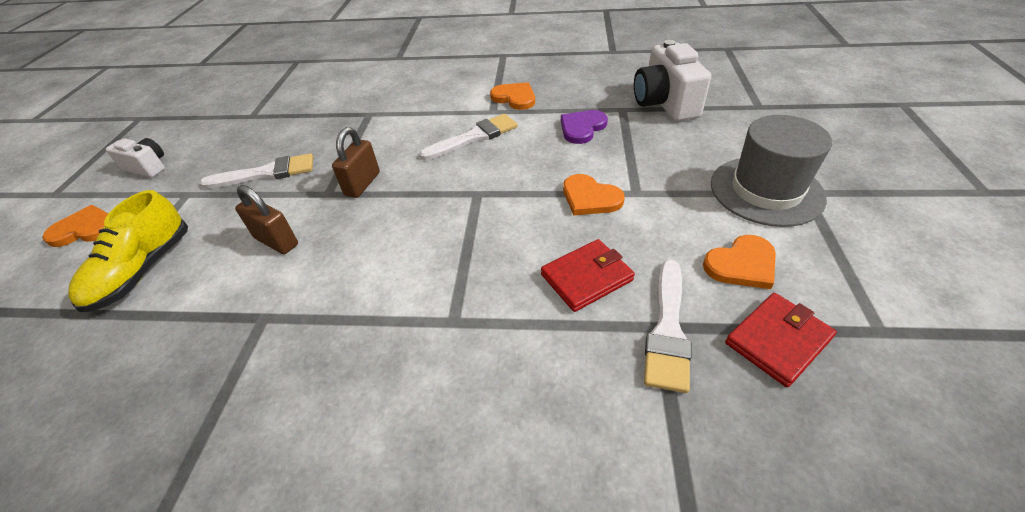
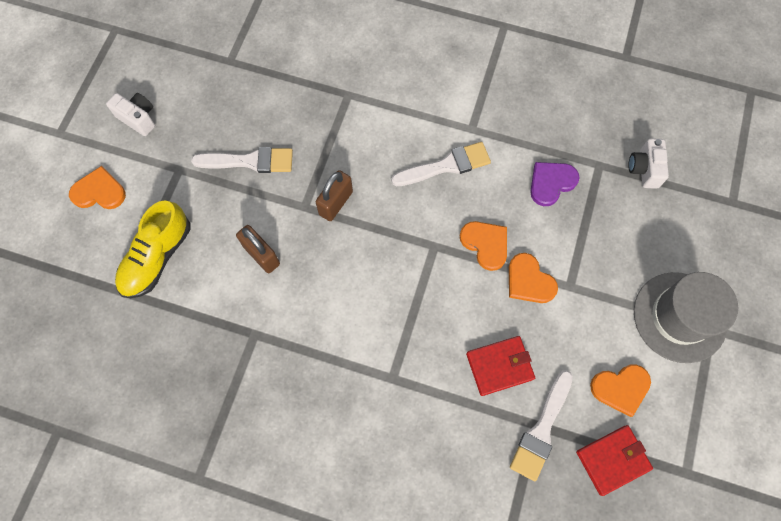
camera: 10 degrees right, 25 degrees up
orange heart [490,82,535,110] -> orange heart moved to [460,221,507,271]
white camera [634,40,711,121] -> white camera [628,138,669,189], size x0.57

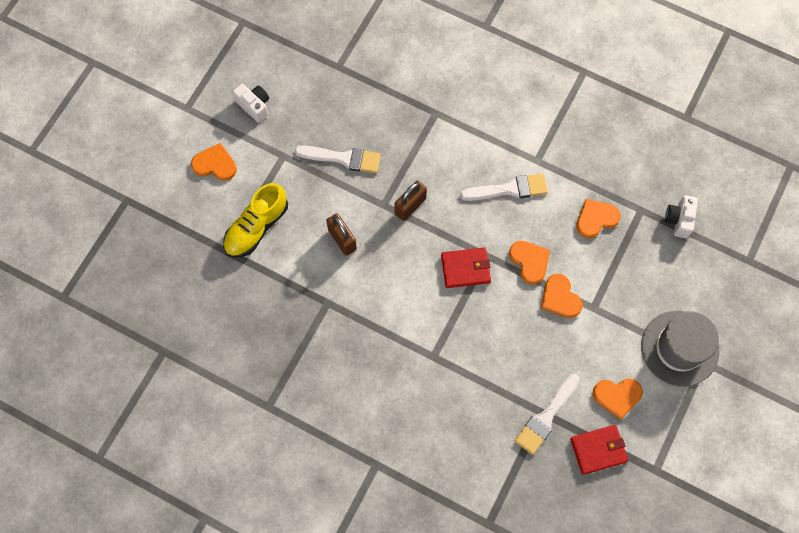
camera: 10 degrees right, 0 degrees up
red wallet [466,336,535,396] -> red wallet moved to [441,248,491,288]
purple heart [530,162,580,206] -> orange heart [576,199,621,238]

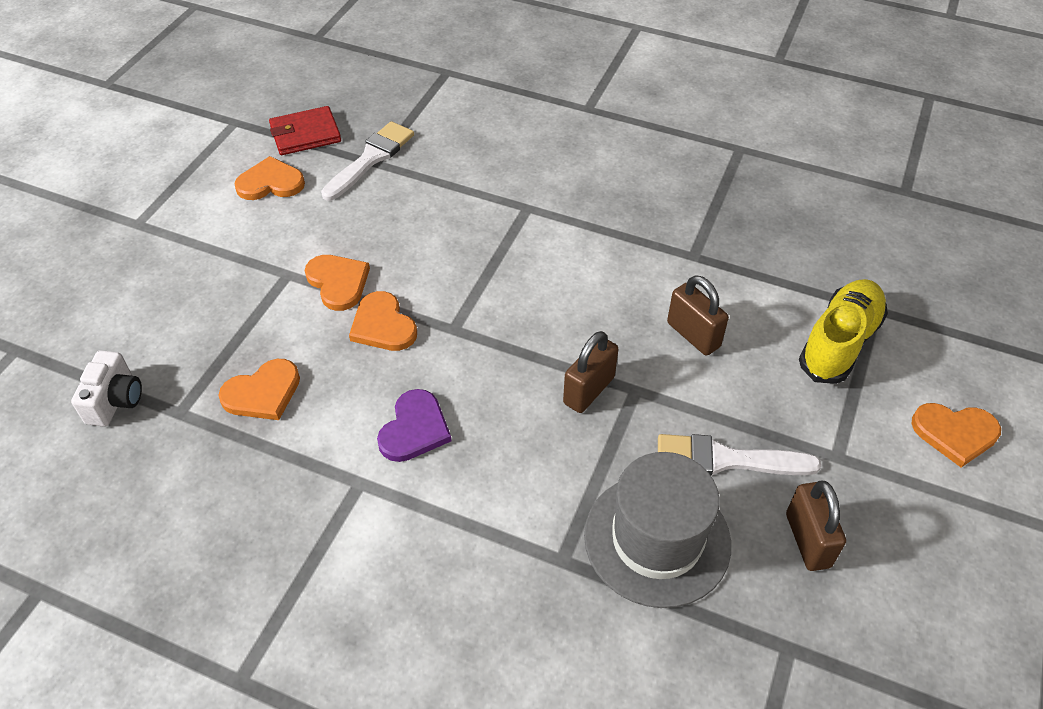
camera: 175 degrees right, 20 degrees down
white camera [232,84,269,123] -> none
red wallet [441,248,491,288] -> none
white brush [460,174,548,201] -> purple heart [377,389,451,462]
grey hat [641,311,719,387] -> grey hat moved to [584,452,731,608]
none -> brown padlock [786,481,846,571]

